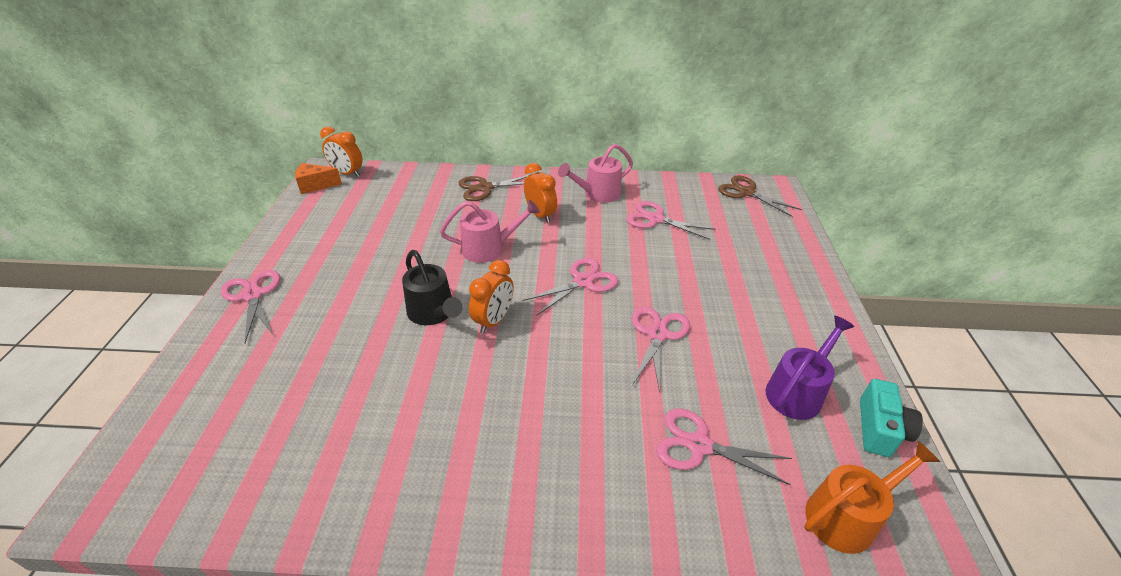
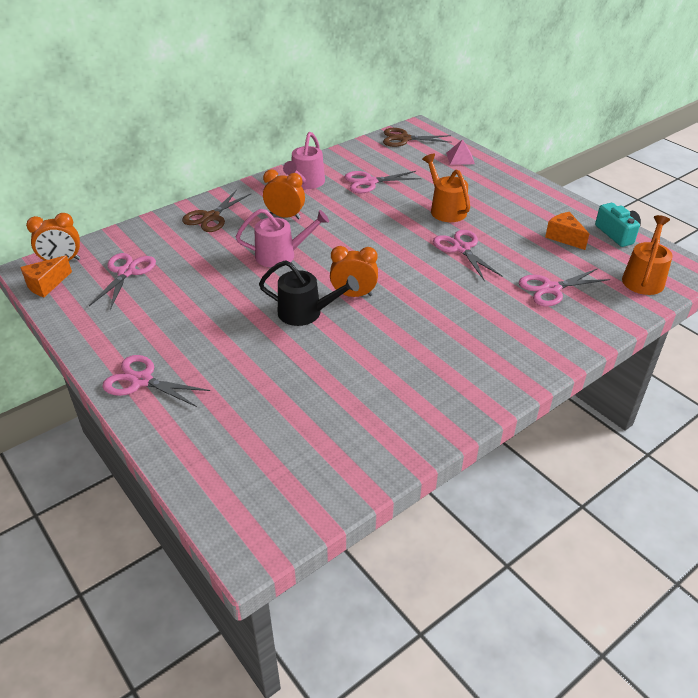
camera: 40 degrees left, 0 degrees up
pink watering can [440,200,540,263] -> pink watering can turned 45 degrees clockwise [236,209,329,268]
orange clock [469,260,514,333] -> orange clock turned 75 degrees counterclockwise [330,246,378,297]
pink scissors [522,258,618,315] -> pink scissors moved to [89,253,156,310]
purple watering can [766,316,854,420] -> orange cheese [545,212,589,250]
none -> orange watering can [422,154,470,222]
none -> pink pyramid [446,139,475,165]

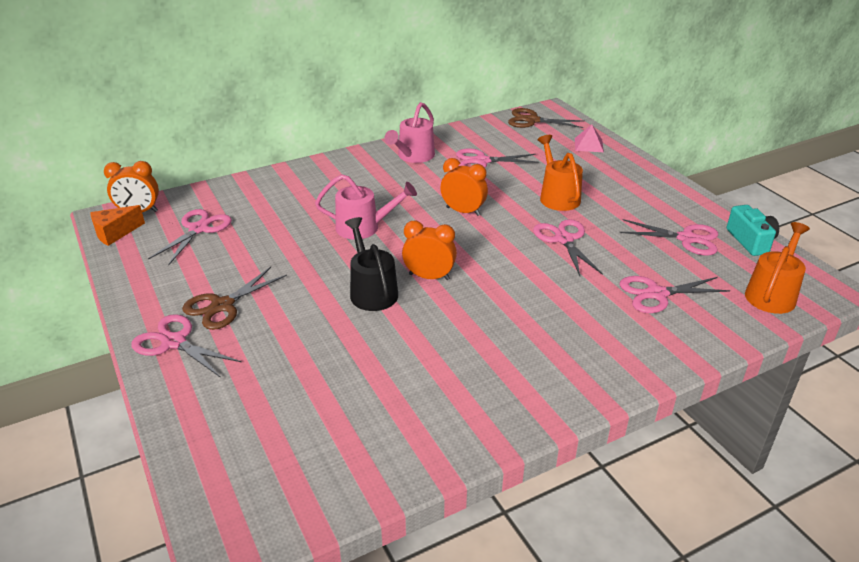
camera: 10 degrees right, 5 degrees down
brown scissors [182,189,251,232] -> brown scissors moved to [182,267,287,330]
black watering can [259,260,359,326] -> black watering can turned 135 degrees counterclockwise [345,217,398,311]
orange clock [263,169,305,219] -> orange clock moved to [440,158,488,216]
orange cheese [545,212,589,250] -> pink scissors [619,219,718,255]

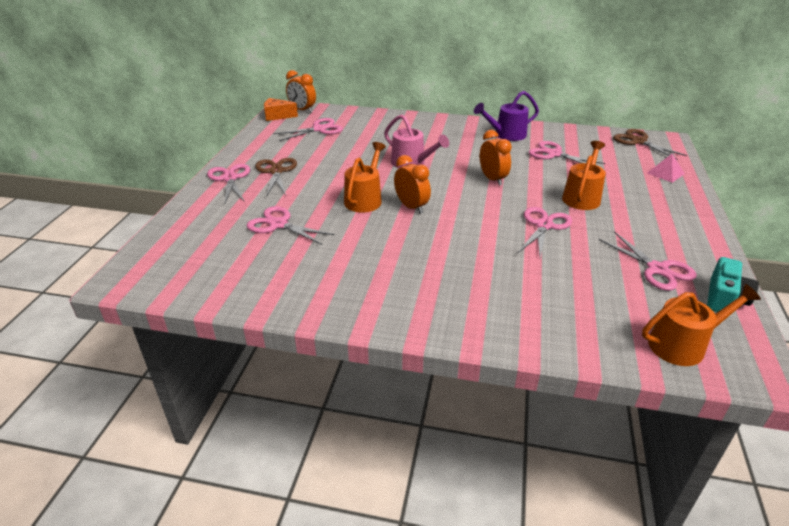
camera: 40 degrees right, 0 degrees up
brown scissors [182,267,287,330] -> brown scissors turned 90 degrees clockwise [255,158,297,197]
black watering can [345,217,398,311] -> orange watering can [344,142,386,212]
pink watering can [384,102,435,163] -> purple watering can [474,91,539,141]
pink scissors [619,276,730,313] -> pink scissors moved to [246,206,335,245]

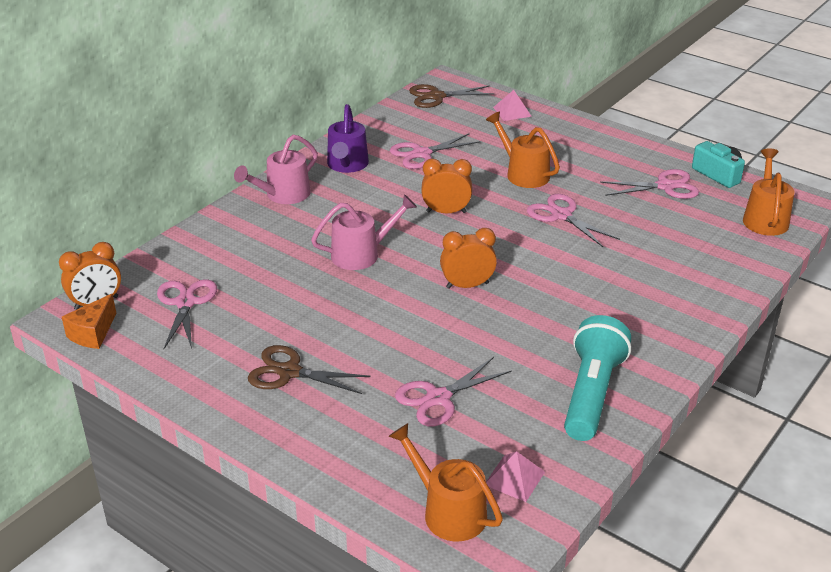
camera: 65 degrees left, 0 degrees up
pink scissors [207,164,250,204] -> none
orange watering can [344,142,386,212] -> orange watering can moved to [388,423,503,541]
none -> pink watering can [234,135,318,204]
none -> pink pyramid [486,451,545,502]
none -> turquoise flashlight [564,315,631,441]

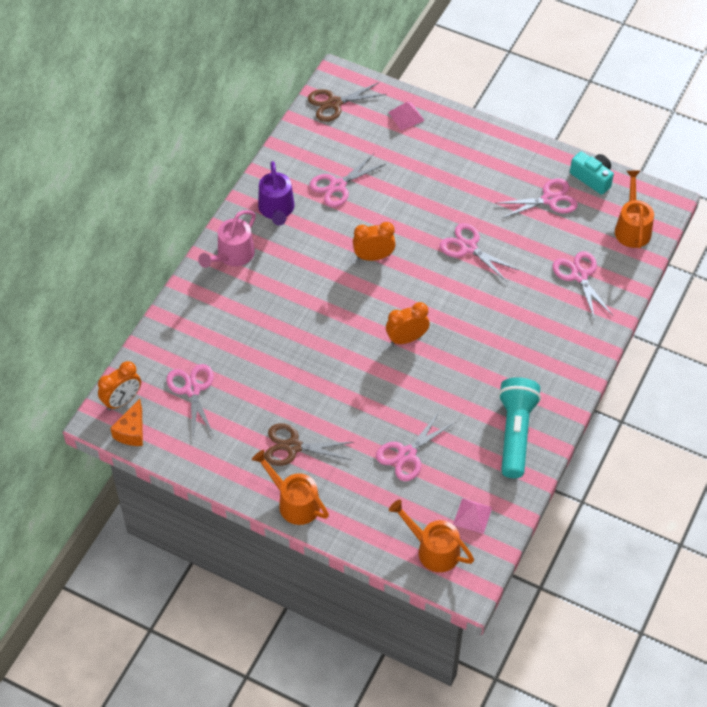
camera: 10 degrees left, 20 degrees up
pink watering can [311,194,417,270] -> none
orange watering can [486,112,560,188] -> orange watering can moved to [252,450,329,525]
none -> pink scissors [552,251,613,320]

